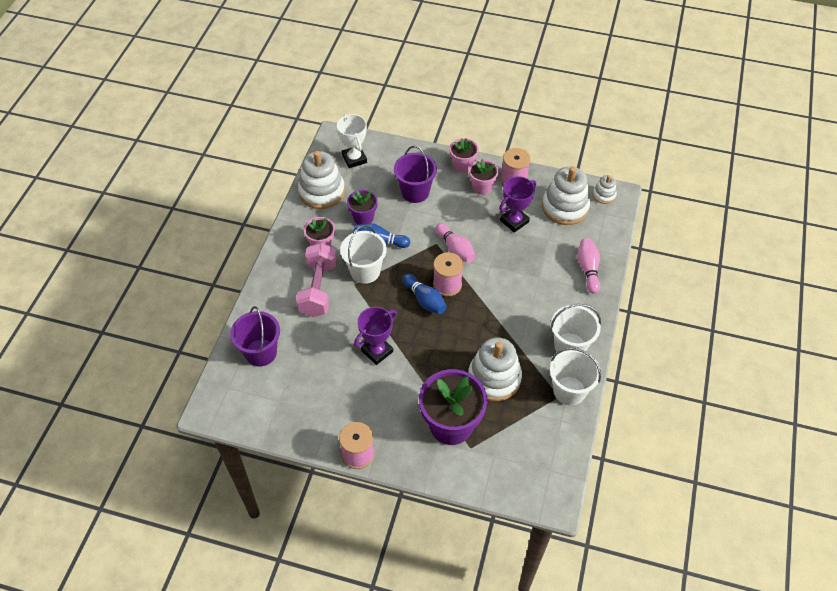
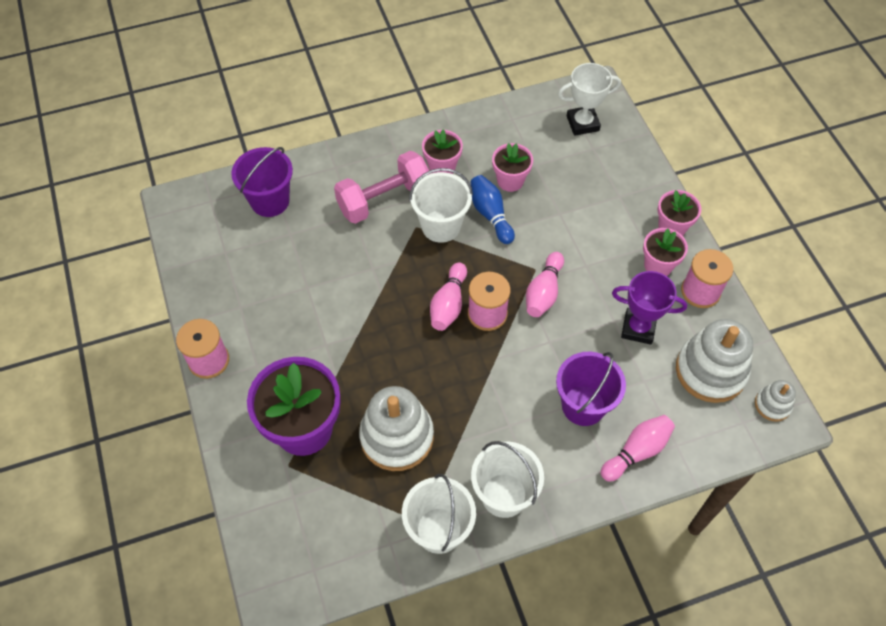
camera: 55 degrees right, 5 degrees up
white stacking toy [298,151,345,209] -> none
white trophy [337,114,367,168] -> white trophy turned 45 degrees clockwise [558,63,621,136]
purple flower pot [347,190,378,225] -> pink flower pot [492,143,533,192]
purple trophy [354,307,397,365] -> none
purple bucket [394,146,437,203] -> purple bucket moved to [556,352,626,426]
blue bowling pin [402,274,447,314] -> pink bowling pin [430,262,467,331]

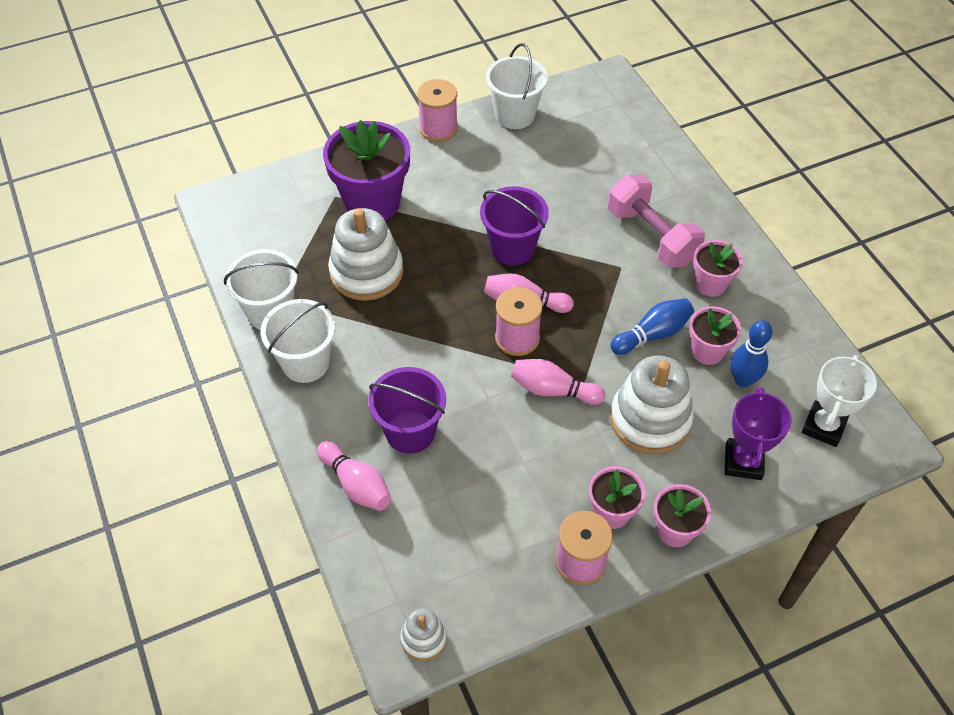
camera: 85 degrees right, 5 degrees down
purple bucket [231,147,293,217] -> purple bucket moved to [480,186,549,266]
white bucket [409,168,473,243] -> white bucket moved to [486,43,548,129]
white trophy [558,63,621,136] -> white trophy turned 45 degrees clockwise [802,355,877,447]
purple trophy [612,271,687,345] -> purple trophy moved to [725,387,792,480]
white stacking toy [676,319,753,403] -> white stacking toy moved to [610,355,694,454]
none -> blue bowling pin [730,320,773,387]

